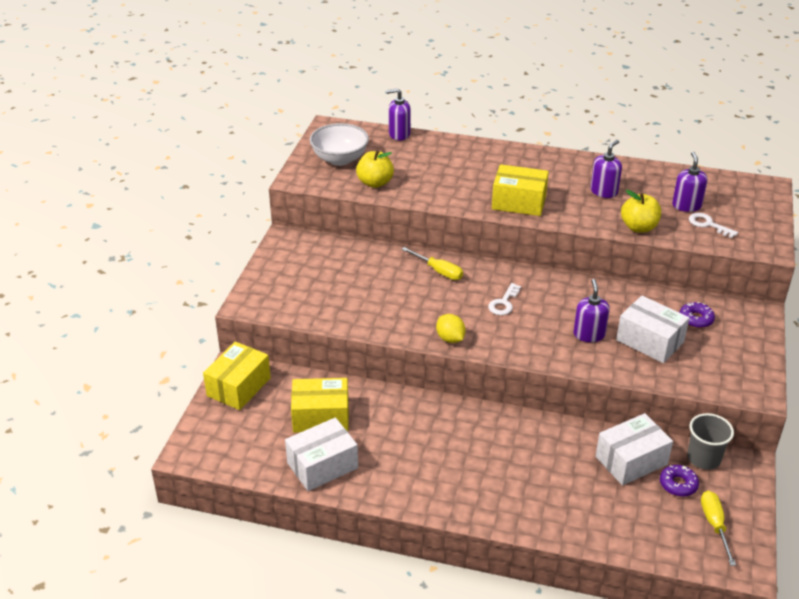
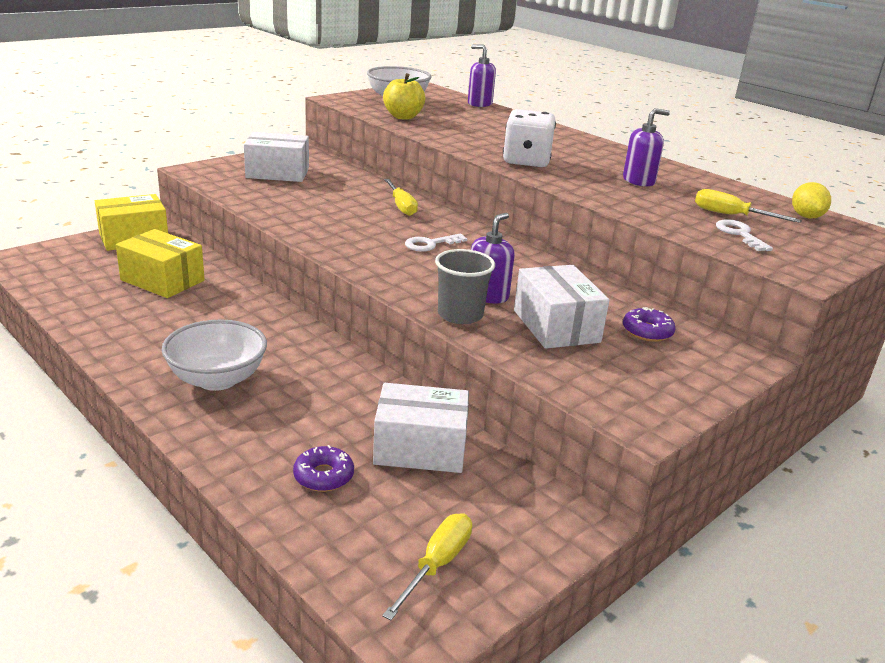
camera: 30 degrees right, 10 degrees down
white box [285,417,358,491] -> white box moved to [244,132,309,182]
yellow lemon [436,314,466,343] -> yellow lemon moved to [792,182,831,219]
yellow box [492,164,549,216] -> white dice [503,109,556,167]
yellow apple [621,190,661,233] -> none
purple donut [660,465,699,497] -> purple donut moved to [293,445,354,492]
purple soap dispenser [672,152,708,212] -> yellow screwdriver [695,189,802,223]
grey cup [687,413,734,470] -> grey cup moved to [435,249,495,324]
none -> white bowl [162,319,267,391]

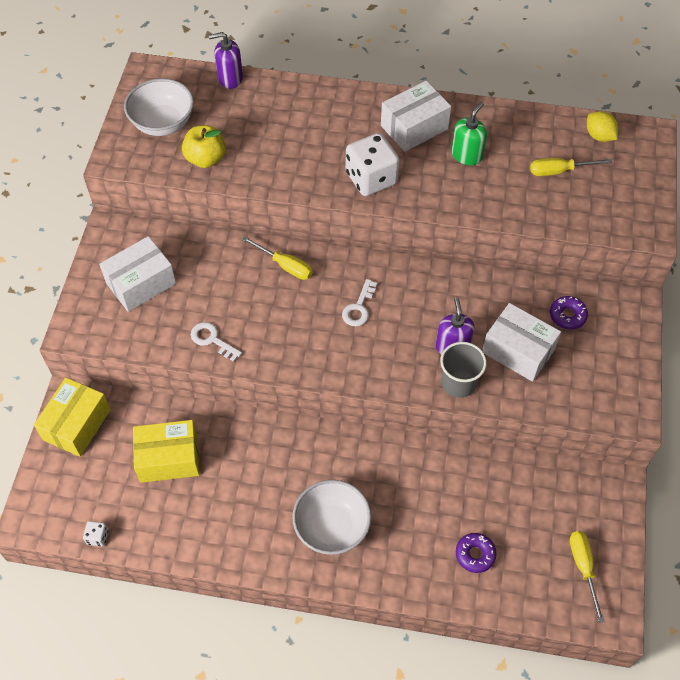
camera: 35 degrees left, 30 degrees up
white box [373,383,469,473] -> white box moved to [381,81,451,152]
purple soap dispenser [623,108,670,186] -> green soap dispenser [452,102,487,165]
white key [716,219,773,251] -> white key moved to [191,322,242,362]
none -> white dice [83,521,108,546]

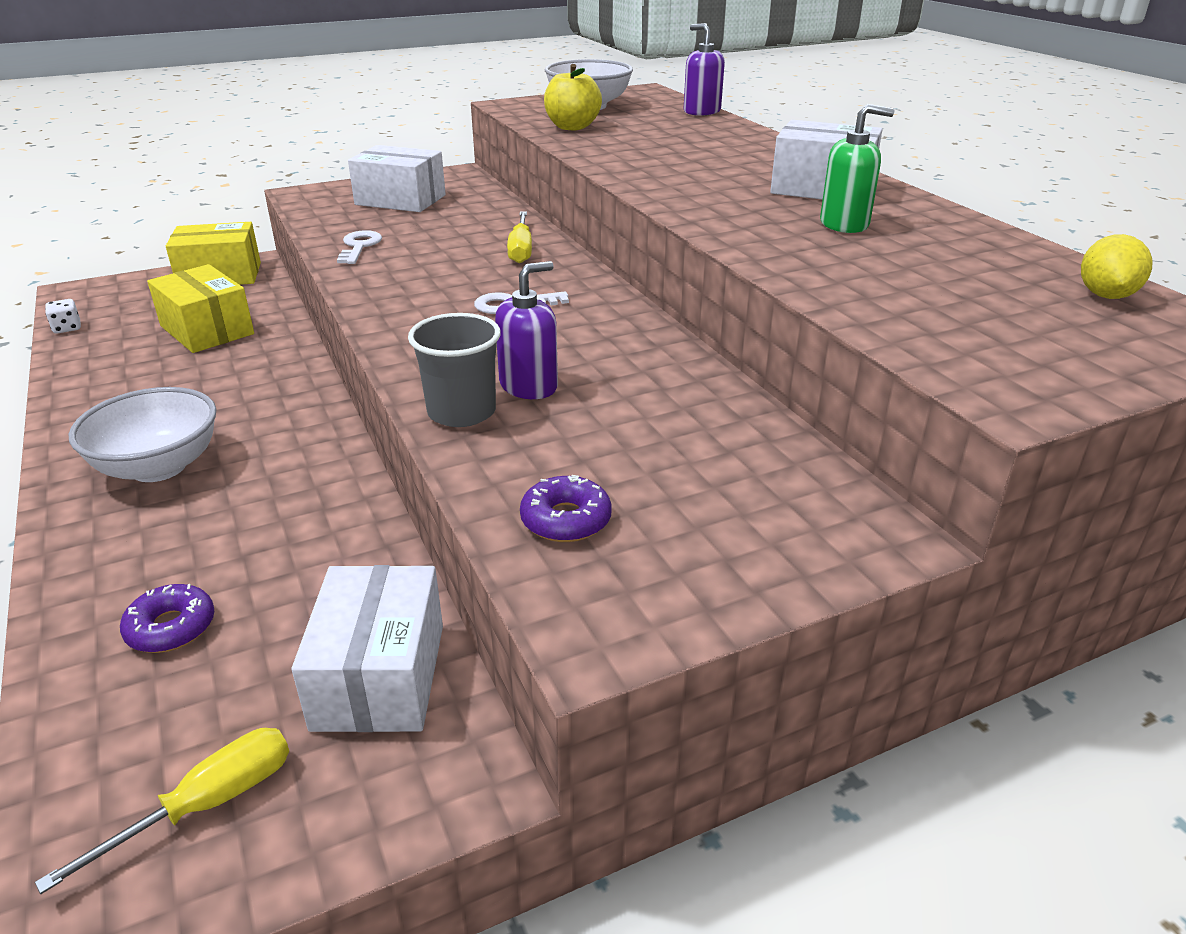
camera: 55 degrees right, 25 degrees down
white dice [346,133,399,196] -> none
white box [482,303,561,382] -> white box moved to [292,565,443,732]
yellow screwdriver [530,158,612,176] -> none
purple donut [550,296,588,330] -> purple donut moved to [520,475,612,542]

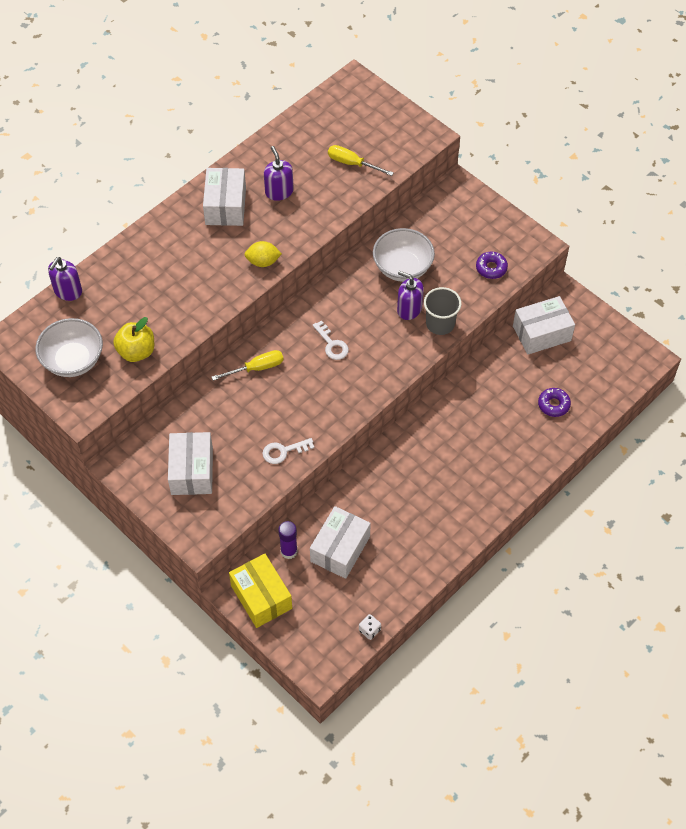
camera: 110 degrees left, 25 degrees up
yellow screwdriver [35,728,289,894] -> yellow screwdriver moved to [328,145,393,176]
white bowl [69,387,216,482] -> white bowl moved to [373,228,435,282]
yellow box [147,264,254,353] -> white box [310,506,371,579]
green soap dispenser [820,104,894,233] -> purple soap dispenser [264,146,294,201]
yellow lemon [1081,234,1152,299] -> yellow lemon moved to [244,241,282,267]
none -> purple glue stick [278,521,298,559]

